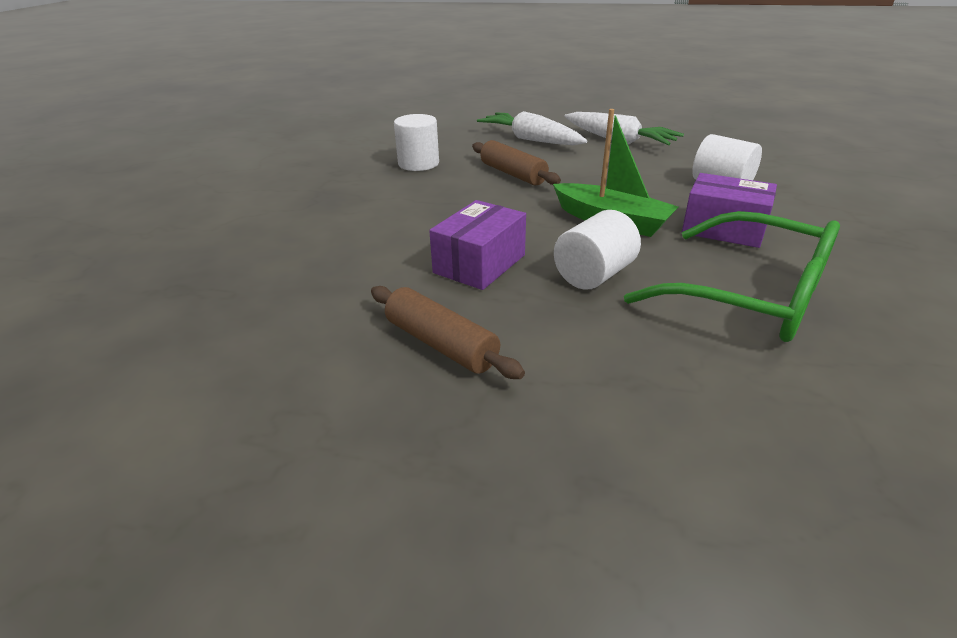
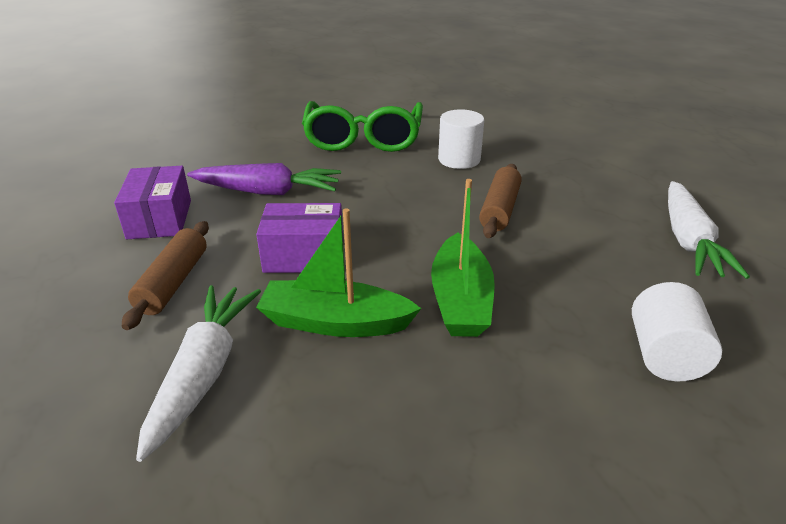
camera: 55 degrees right, 0 degrees up
white carrot [477,111,588,145] -> white carrot moved to [136,285,261,462]
white cylinder [554,210,641,290] -> green boat [256,209,422,337]
green glasses [624,211,840,342] -> green glasses moved to [302,101,423,152]
purple box [682,173,777,248] -> purple box moved to [114,166,191,239]
none -> purple carrot [187,163,341,195]

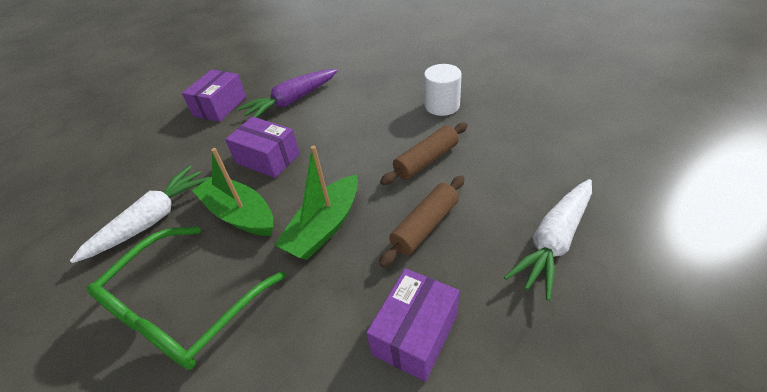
camera: 35 degrees right, 10 degrees up
brown rolling pin [122,221,209,330] -> brown rolling pin moved to [379,175,465,267]
purple carrot [187,163,341,195] -> purple carrot turned 105 degrees clockwise [237,69,337,118]
green glasses [302,101,423,152] -> green glasses moved to [86,227,286,370]
white cylinder [632,282,722,381] -> purple box [366,268,459,382]

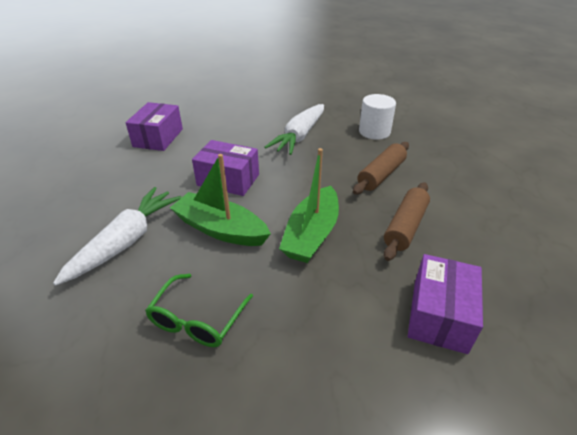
camera: 15 degrees left, 5 degrees down
green glasses [86,227,286,370] -> green glasses [145,274,253,347], size x0.55
purple carrot [237,69,337,118] -> none
white carrot [504,179,592,301] -> white carrot moved to [264,104,324,155]

